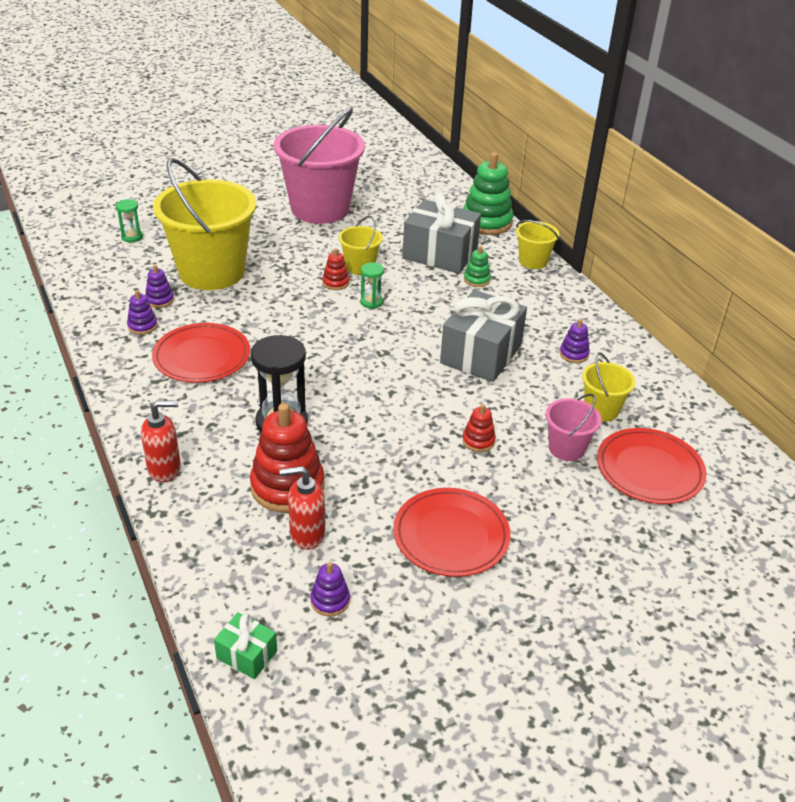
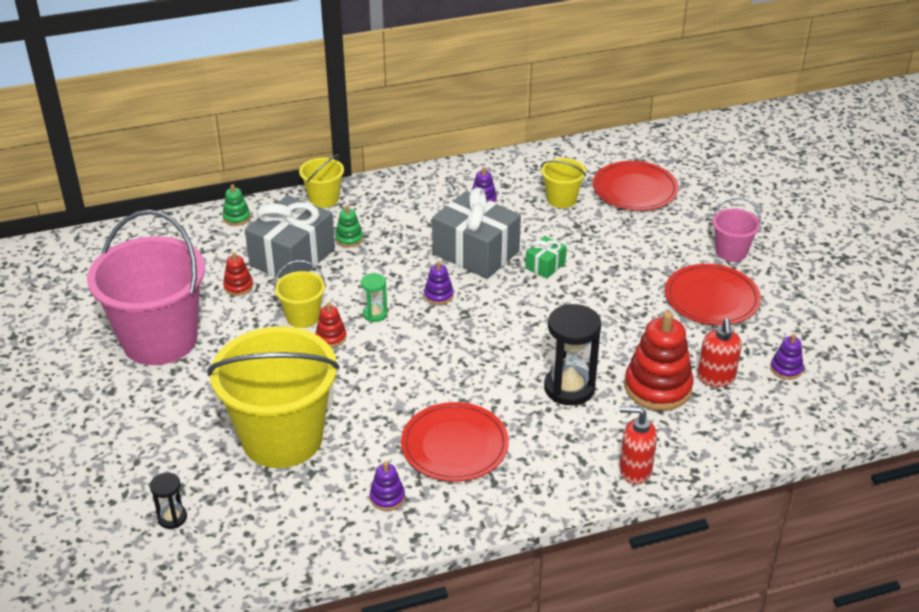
camera: 80 degrees left, 0 degrees up
green hourglass [116,199,143,242] -> black hourglass [150,473,187,529]
red soap dispenser [141,400,181,482] -> red soap dispenser turned 75 degrees counterclockwise [619,406,657,484]
purple stacking toy [145,265,174,308] -> purple stacking toy moved to [424,261,454,305]
green gift [214,612,277,679] -> green gift moved to [525,236,567,279]
red stacking toy [462,404,496,452] -> red stacking toy moved to [223,252,253,296]
green stacking toy [463,152,514,235] -> green stacking toy [222,184,251,226], size x0.48
pink bucket [546,394,601,461] -> pink bucket moved to [712,197,761,262]

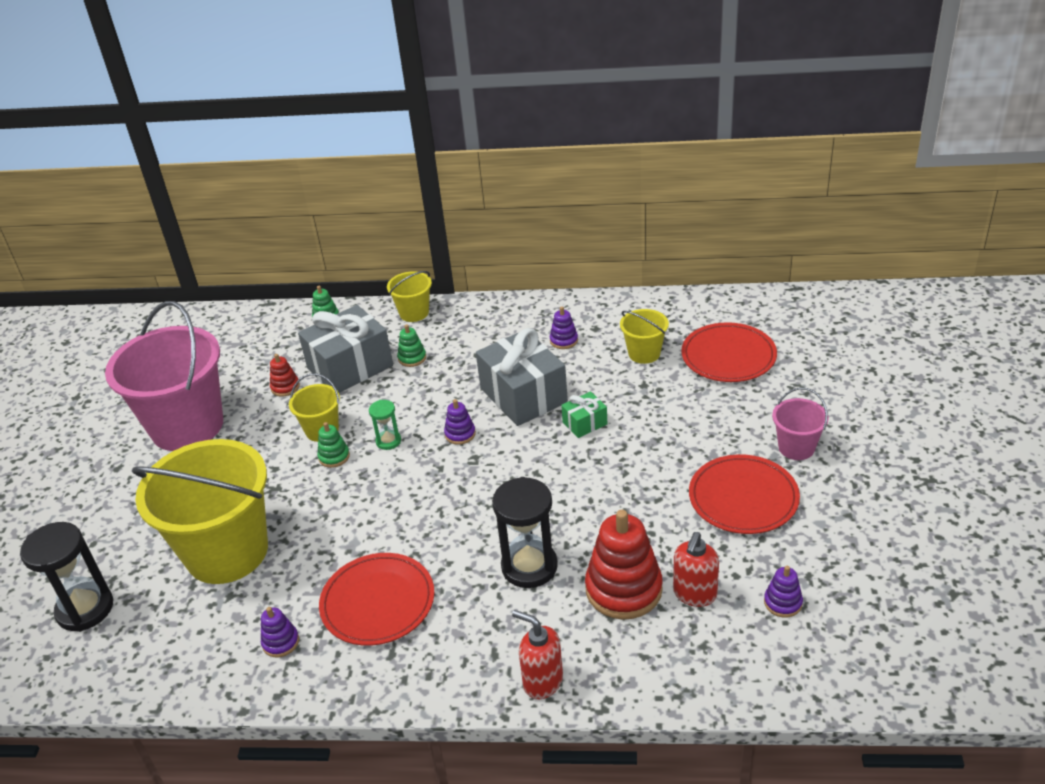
camera: 25 degrees right, 0 degrees up
black hourglass [150,473,187,529] -> black hourglass [20,522,113,632], size x1.93
red stacking toy [316,302,347,347] -> green stacking toy [317,422,350,468]

